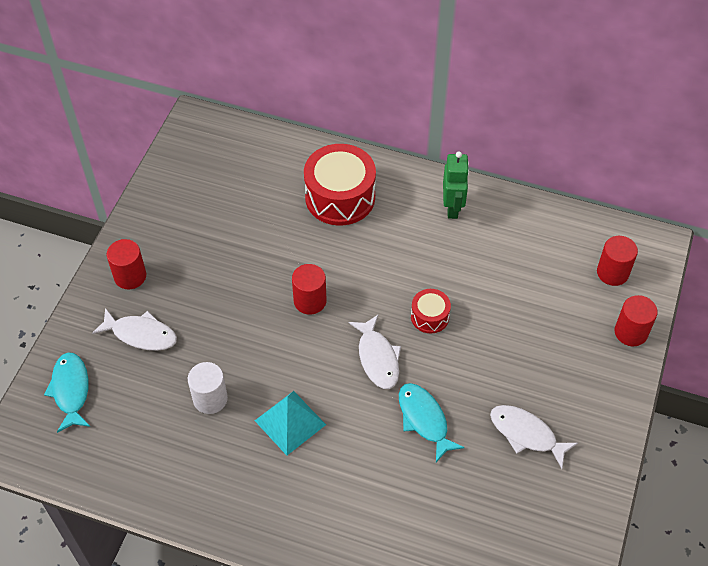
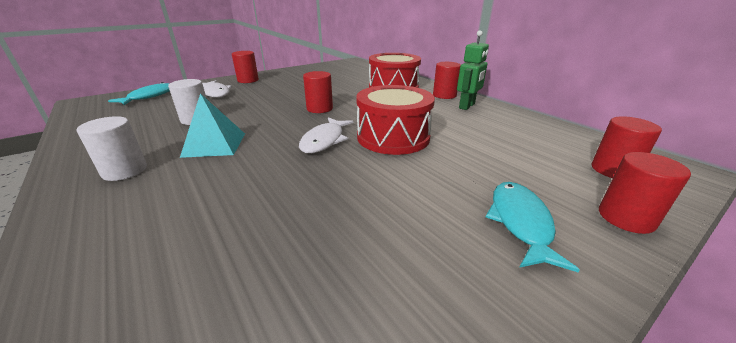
camera: 35 degrees right, 25 degrees down
turquoise fish [399,383,465,462] -> turquoise fish moved to [486,182,580,273]
red drum [411,289,451,333] -> red drum [356,85,435,155], size x1.96
white fish [490,405,578,469] -> none
none -> white cylinder [77,116,147,181]
none -> red cylinder [433,62,461,99]

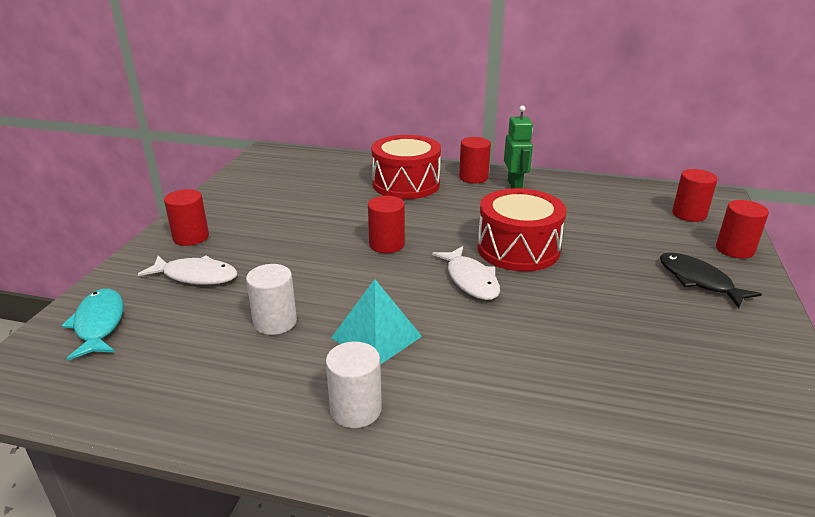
camera: 40 degrees left, 0 degrees up
turquoise fish [486,182,580,273] -> black fish [660,252,762,308]

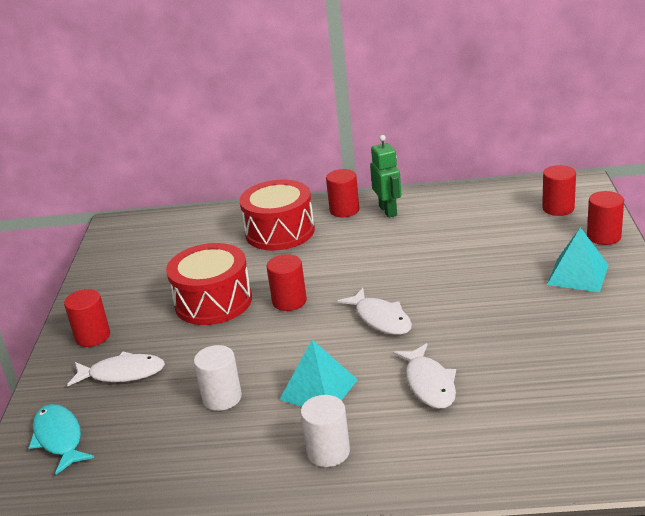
camera: 10 degrees left, 0 degrees up
red drum [477,188,567,271] -> red drum moved to [166,243,252,325]
black fish [660,252,762,308] -> turquoise pyramid [547,227,609,292]
none -> white fish [393,343,456,409]

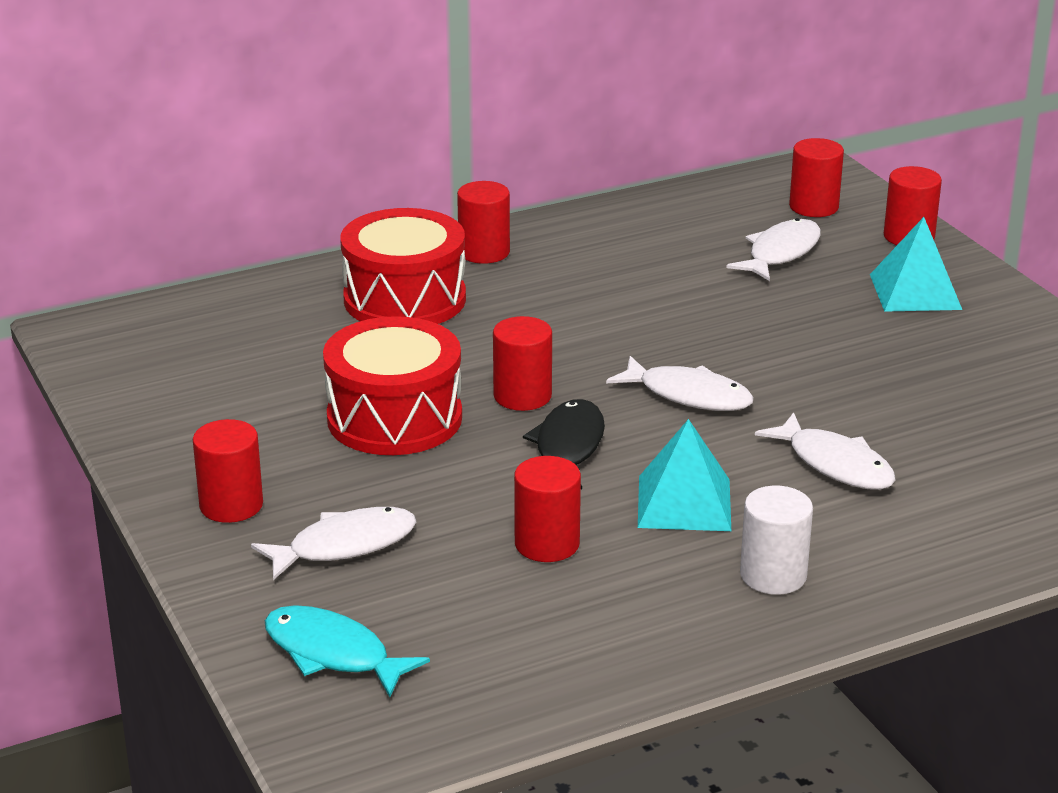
camera: 30 degrees left, 0 degrees up
white cylinder [194,345,242,411] -> red cylinder [514,456,581,562]
green robot [370,135,401,218] -> none
none -> black fish [523,399,605,489]
none -> white fish [726,218,821,281]

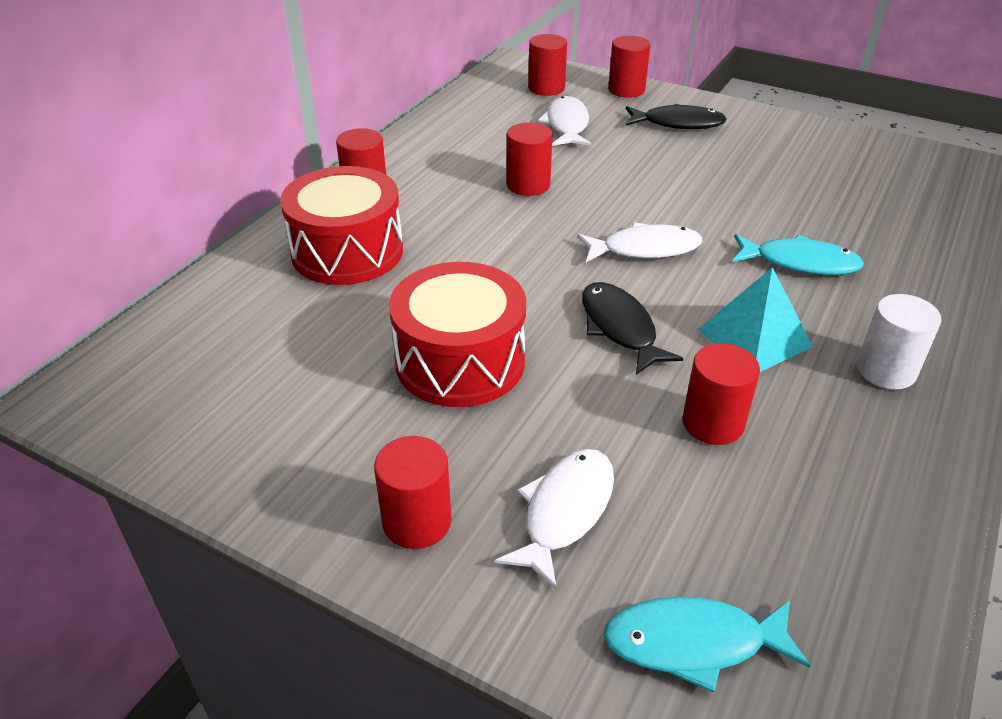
camera: 35 degrees left, 10 degrees up
red cylinder [493,316,552,411] -> red cylinder moved to [506,122,552,196]
white fish [755,412,896,490] -> turquoise fish [732,234,864,275]
turquoise pyramid [870,217,962,312] -> black fish [626,104,726,129]

